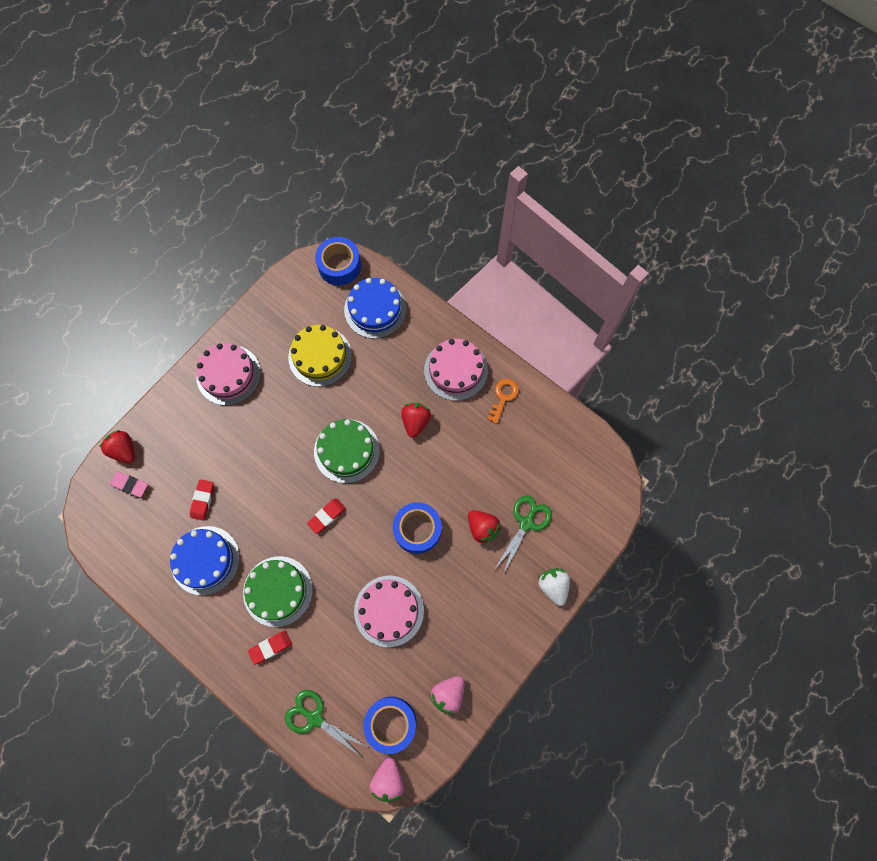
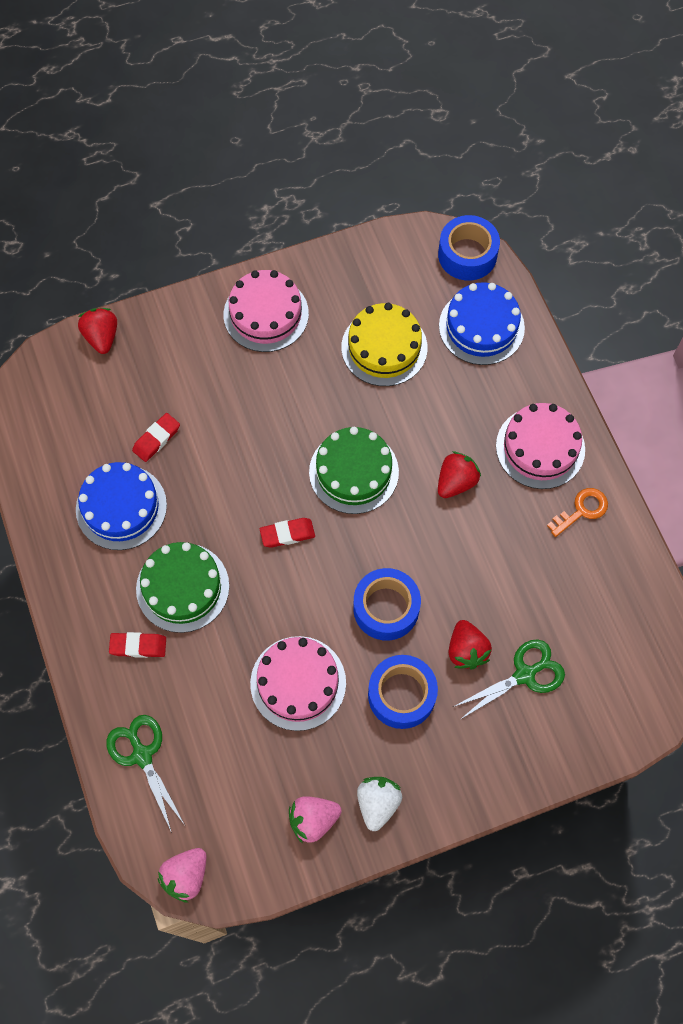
camera: 30 degrees right, 5 degrees down
pink eraser [110,471,148,498] -> none
blue tape [363,696,417,754] -> blue tape moved to [368,655,438,729]
white strawberry [538,568,570,606] -> white strawberry moved to [357,777,402,831]

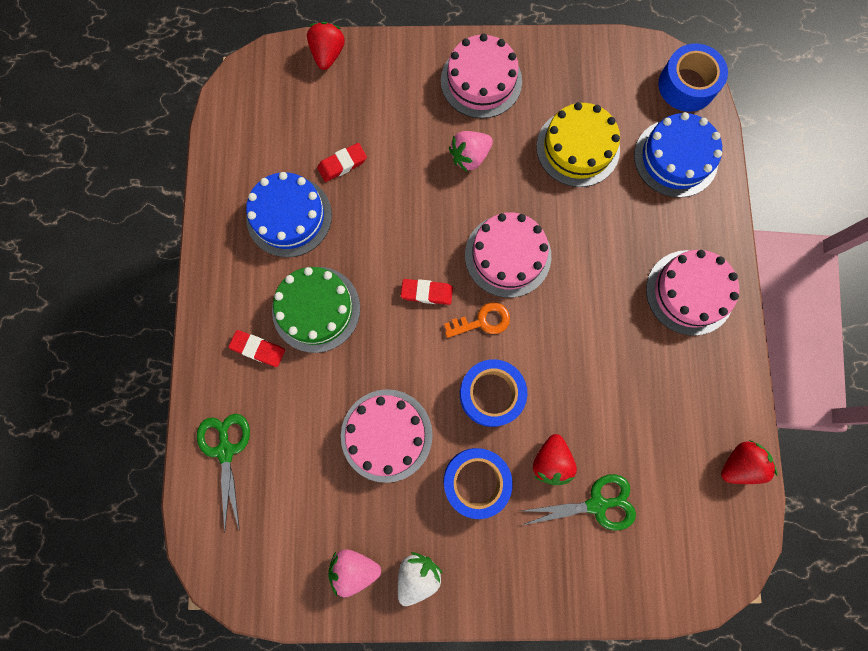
camera: 20 degrees right, 10 degrees up
pink strawberry [158,848,206,903] -> pink strawberry moved to [449,131,493,172]
green cake [309,427,399,514] -> pink cake [465,212,551,298]
red strawberry [438,451,481,498] -> red strawberry moved to [721,440,777,484]
orange key [547,488,608,537] -> orange key moved to [444,302,510,338]

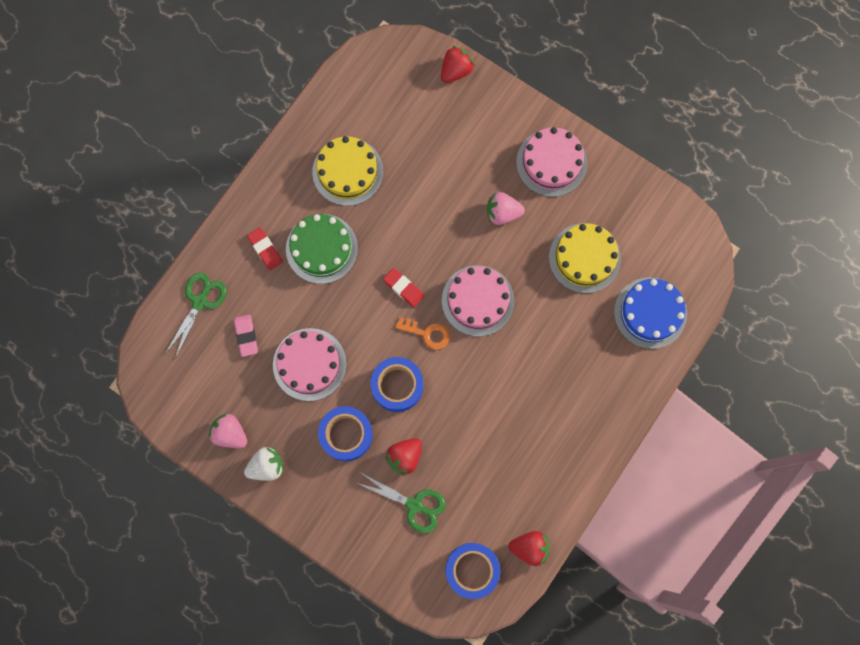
camera: 35 degrees right, 0 degrees up
blue cake [246,172,332,257] -> yellow cake [312,136,383,206]
red eraser [317,143,367,182] -> none
pink cake [646,250,739,336] -> none
blue tape [658,43,728,112] -> blue tape moved to [445,543,500,599]
none -> pink eraser [234,315,258,357]

